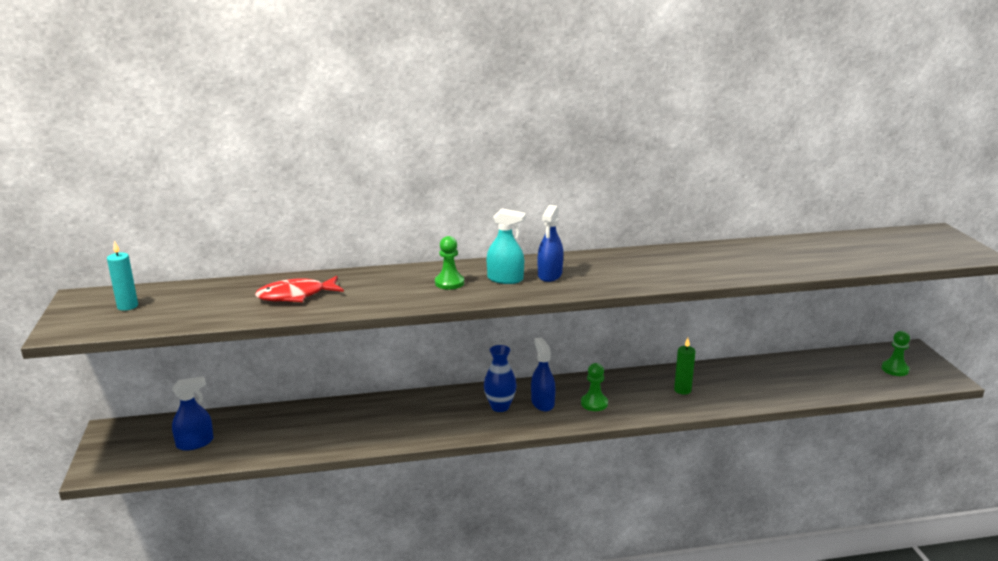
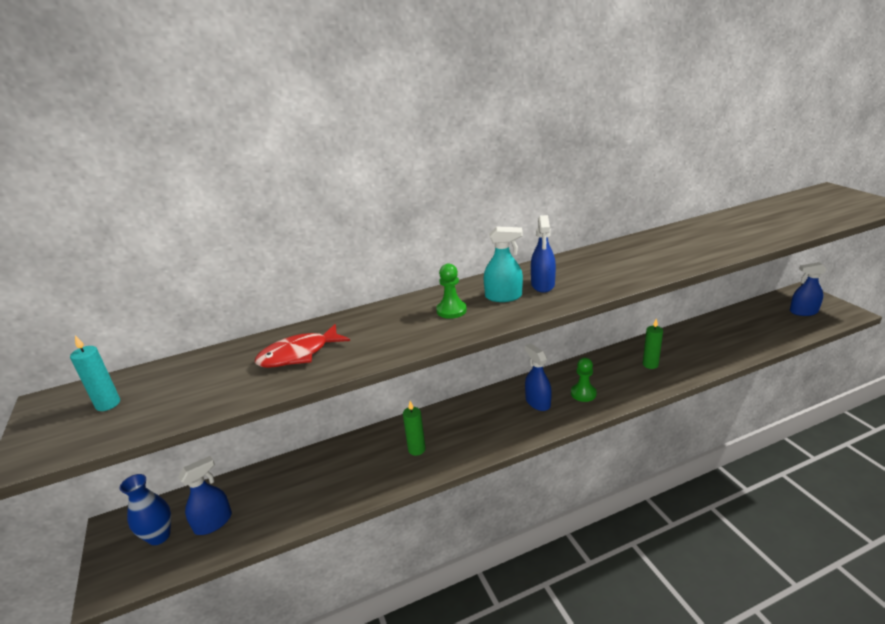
camera: 10 degrees left, 5 degrees up
blue vase [484,345,517,412] -> blue vase moved to [120,474,171,545]
green pawn [882,331,910,376] -> blue spray bottle [790,262,826,316]
none -> green candle [403,401,426,456]

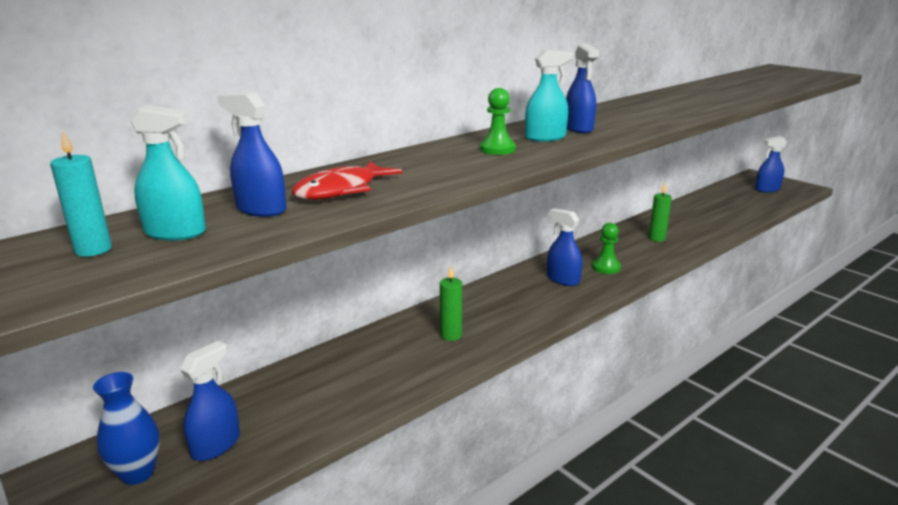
camera: 20 degrees left, 5 degrees down
none -> turquoise spray bottle [130,105,206,240]
none -> blue spray bottle [217,93,286,217]

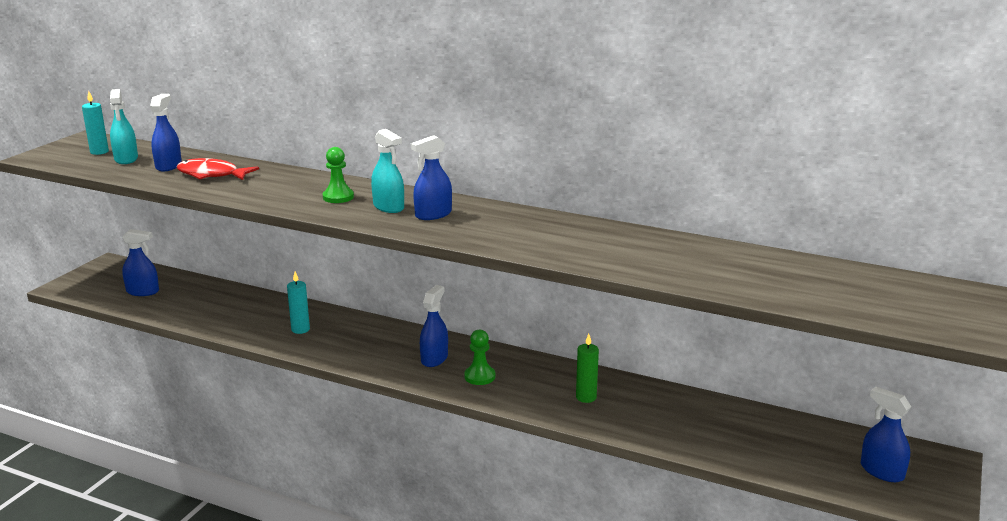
camera: 65 degrees right, 0 degrees up
blue vase [93,372,160,485] -> none
green candle [440,266,462,341] -> turquoise candle [287,272,310,334]

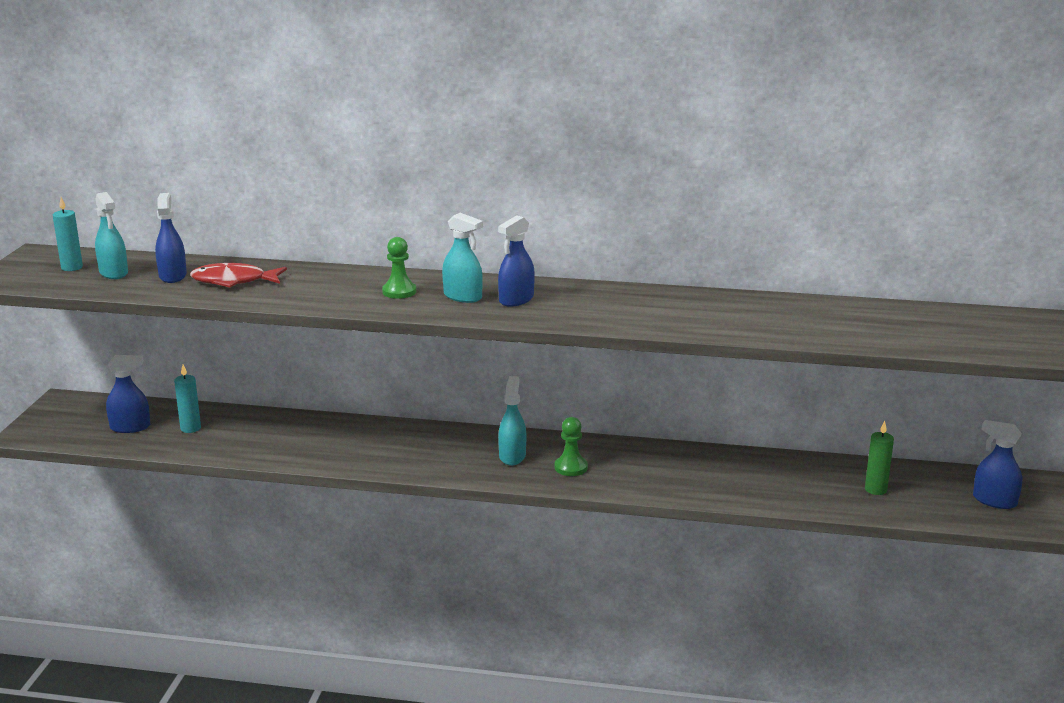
camera: 15 degrees left, 0 degrees up
turquoise candle [287,272,310,334] -> turquoise candle moved to [174,365,201,433]
blue spray bottle [420,285,448,367] -> turquoise spray bottle [498,376,526,465]
green candle [576,334,599,403] -> green candle moved to [865,421,894,495]

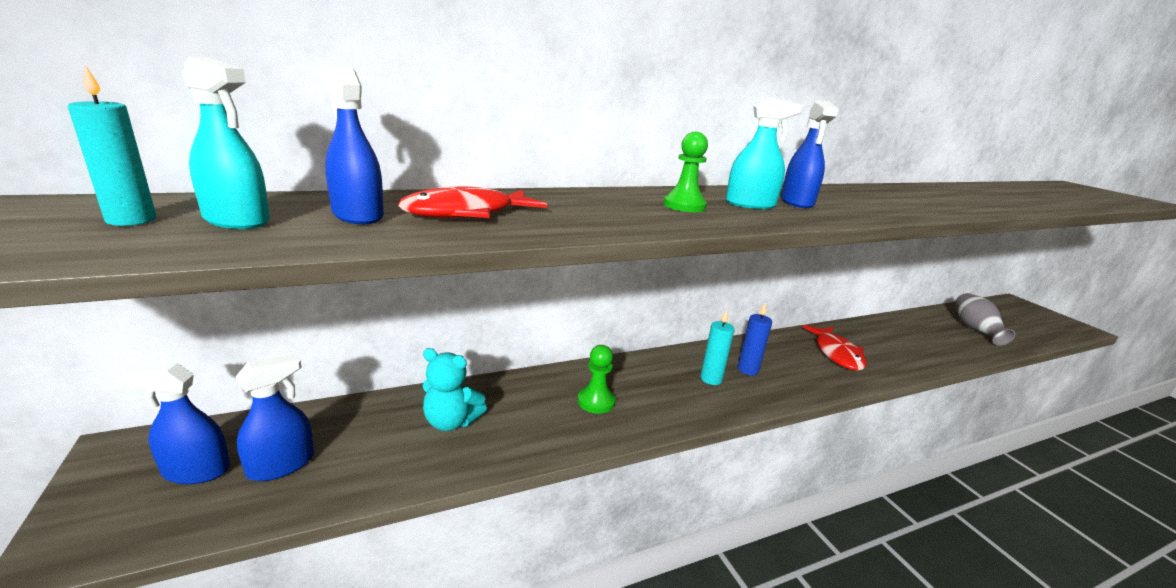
camera: 35 degrees left, 0 degrees up
turquoise candle [174,365,201,433] -> turquoise candle moved to [700,310,734,385]
turquoise spray bottle [498,376,526,465] -> blue candle [738,303,772,375]
green pawn [555,417,588,476] -> green pawn moved to [578,345,616,414]
green candle [865,421,894,495] -> grey vase [955,293,1015,346]
blue spray bottle [973,420,1022,509] -> blue spray bottle moved to [121,363,230,484]
none -> turquoise teddy bear [423,348,487,431]
none -> red fish [803,325,867,371]

